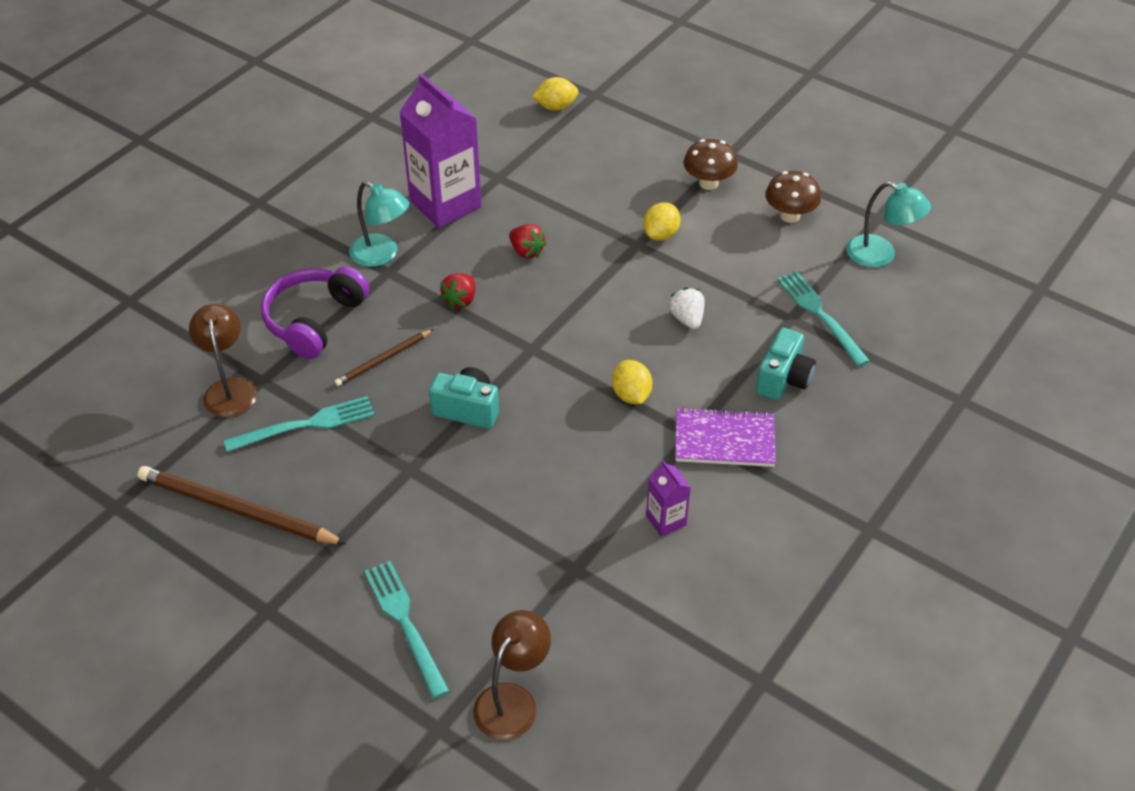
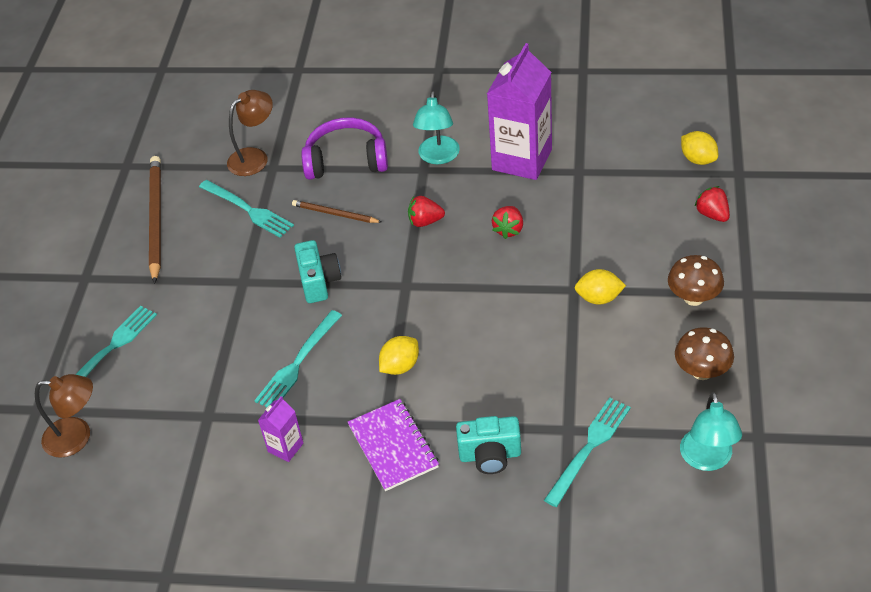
camera: 65 degrees right, 0 degrees up
white strawberry [668,287,705,329] -> none
none -> turquoise fork [254,310,342,407]
none -> red strawberry [694,186,730,222]

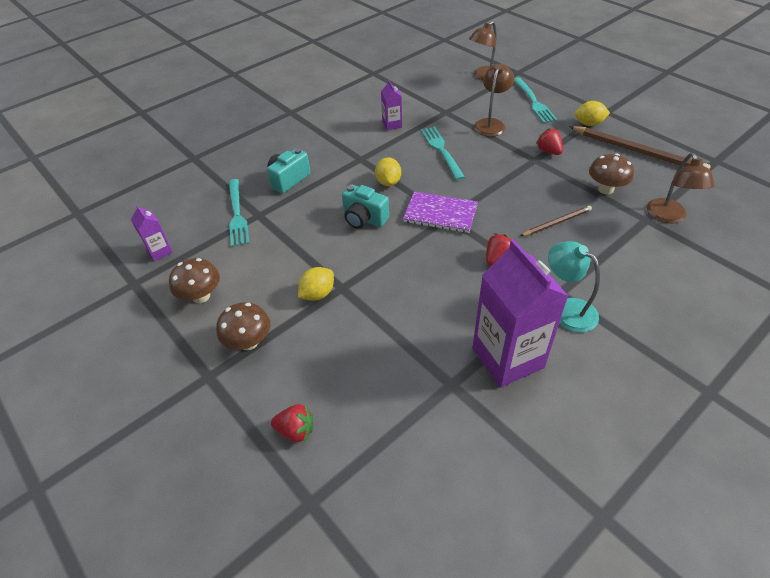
camera: 130 degrees right, 0 degrees up
turquoise fork [199,180,294,238] -> brown mushroom [589,153,634,194]
turquoise camera [294,240,341,303] -> turquoise camera moved to [342,185,389,229]
purple headphones [301,117,388,180] -> none
purple notebook [347,399,439,491] -> purple notebook moved to [403,191,478,233]
red strawberry [492,206,523,239] -> red strawberry moved to [536,128,563,155]
turquoise lamp [680,392,742,471] -> purple carton [131,205,173,261]
yellow lemon [681,131,718,165] -> yellow lemon moved to [575,101,610,126]
none -> brown lamp [474,64,514,137]

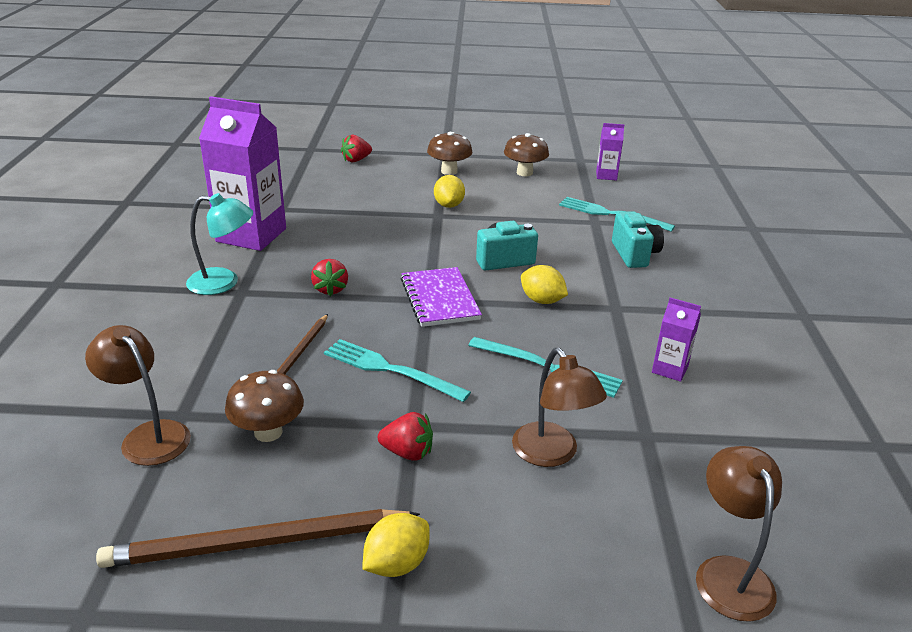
camera: 130 degrees right, 15 degrees down
purple notebook [403,191,478,233] -> purple notebook turned 75 degrees counterclockwise [401,267,482,327]
turquoise fork [514,77,557,123] -> turquoise fork moved to [324,339,471,402]

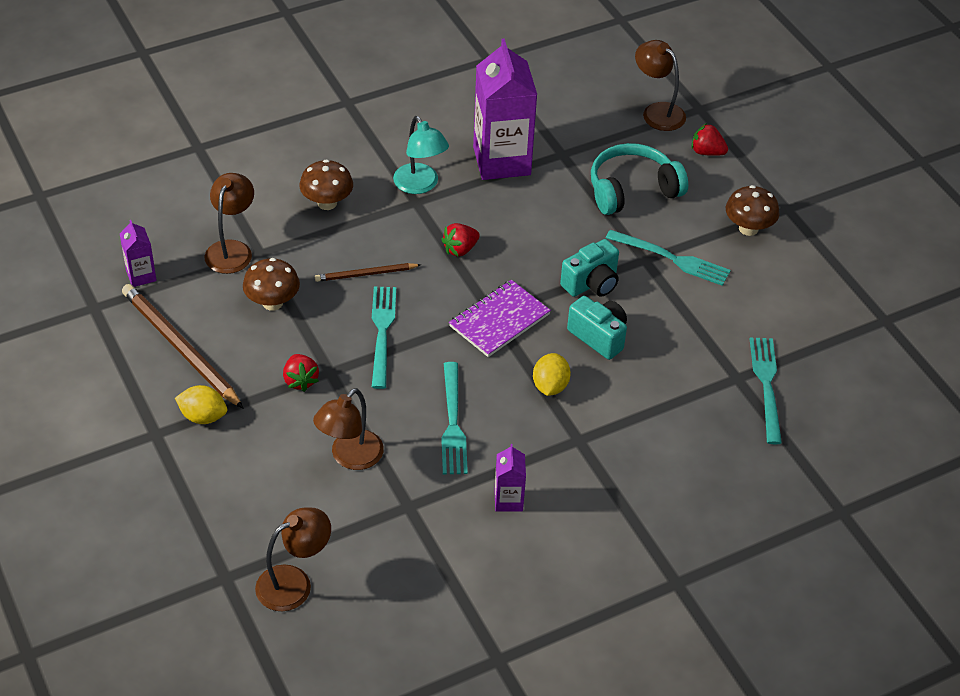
camera: 60 degrees right, 15 degrees up
yellow lemon [434,175,465,208] -> turquoise fork [606,230,731,286]
brown mushroom [504,133,549,176] -> brown mushroom moved to [300,159,353,210]
purple carton [596,123,624,181] -> purple carton moved to [120,220,157,287]
turquoise camera [612,211,664,268] -> turquoise camera moved to [560,239,619,297]
none -> turquoise headphones [591,143,688,215]
none -> brown lamp [635,40,686,131]

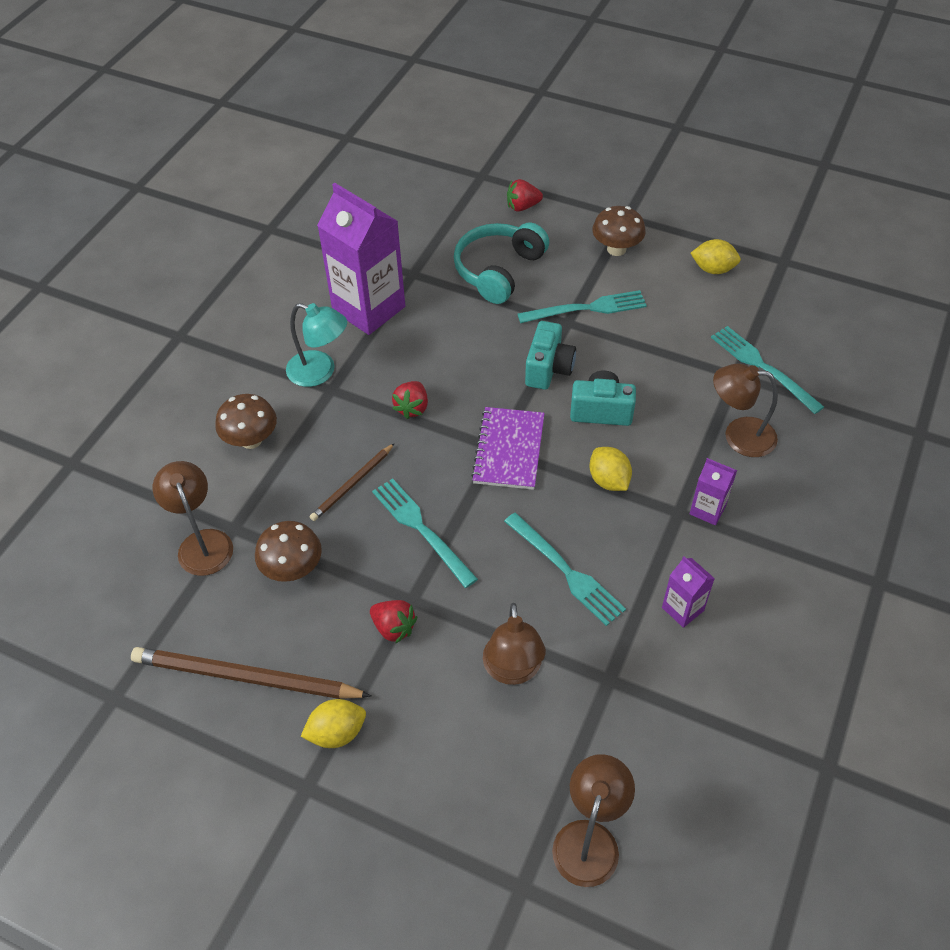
camera: 35 degrees left, 5 degrees up
purple carton [120,220,157,287] -> purple carton moved to [690,458,737,525]
brown lamp [635,40,686,131] -> brown lamp moved to [713,363,778,457]
none -> yellow lemon [690,239,741,274]

